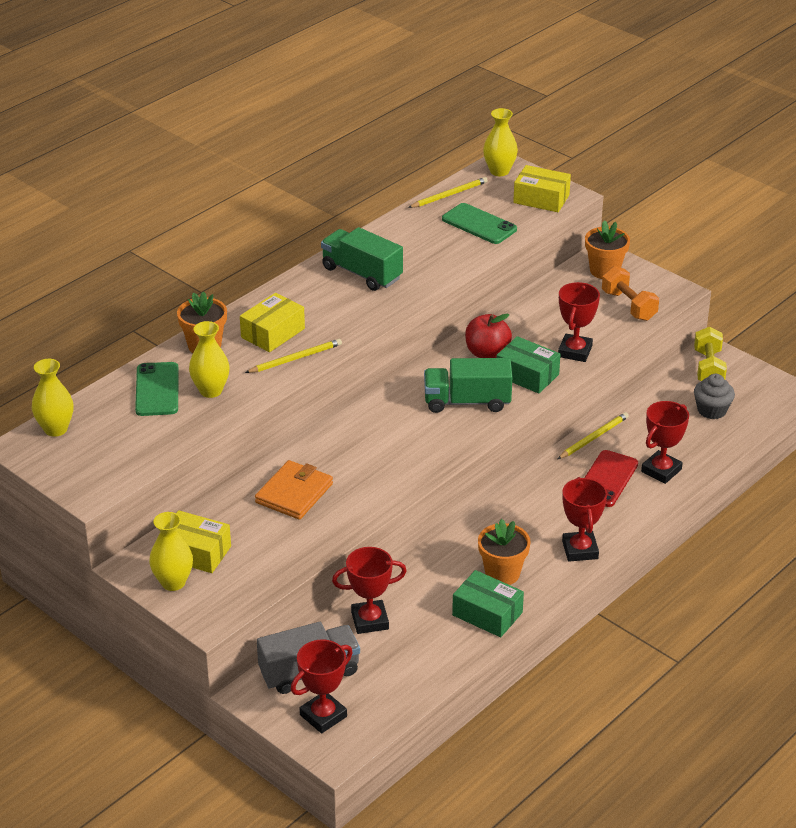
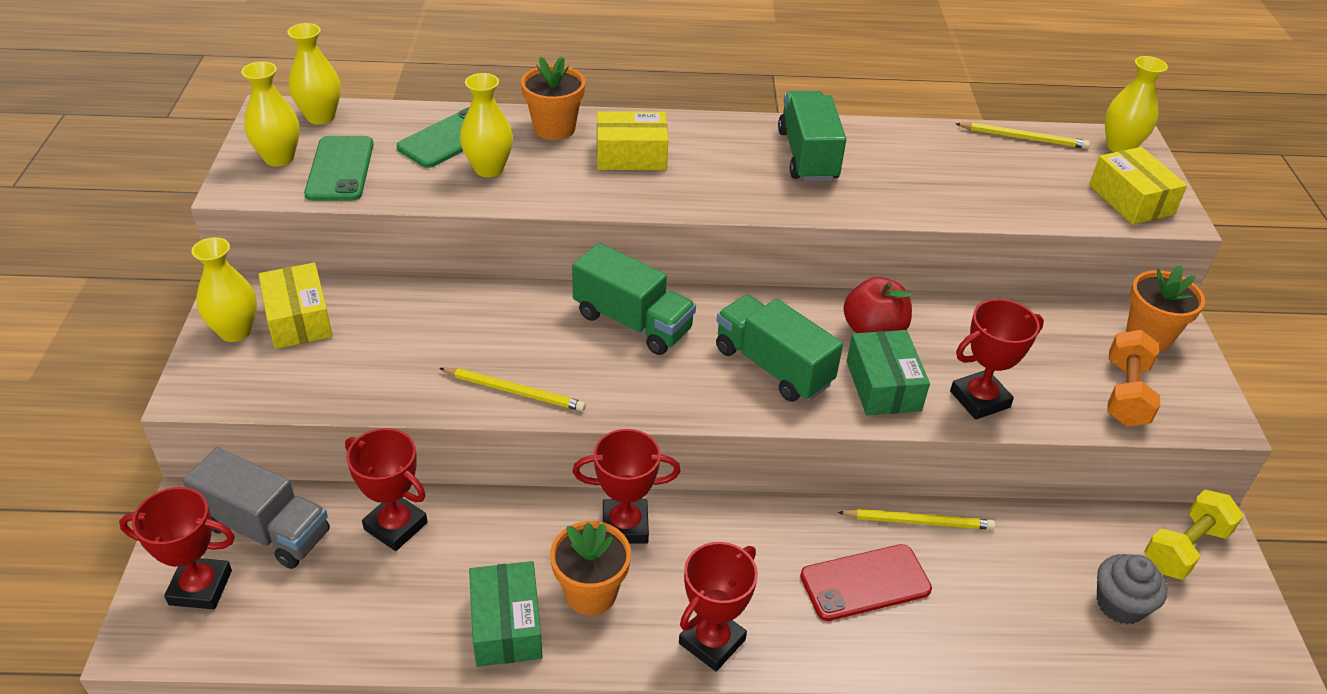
camera: 45 degrees right, 5 degrees up
yellow pencil [245,339,342,373] -> yellow pencil moved to [439,368,586,411]
orange wallet [255,460,333,520] -> none
green phone [442,203,517,244] -> green phone moved to [304,136,374,201]
red trophy [641,401,689,484] -> red trophy moved to [573,429,681,544]
none -> yellow vase [241,62,300,166]
none -> green truck [572,243,696,355]

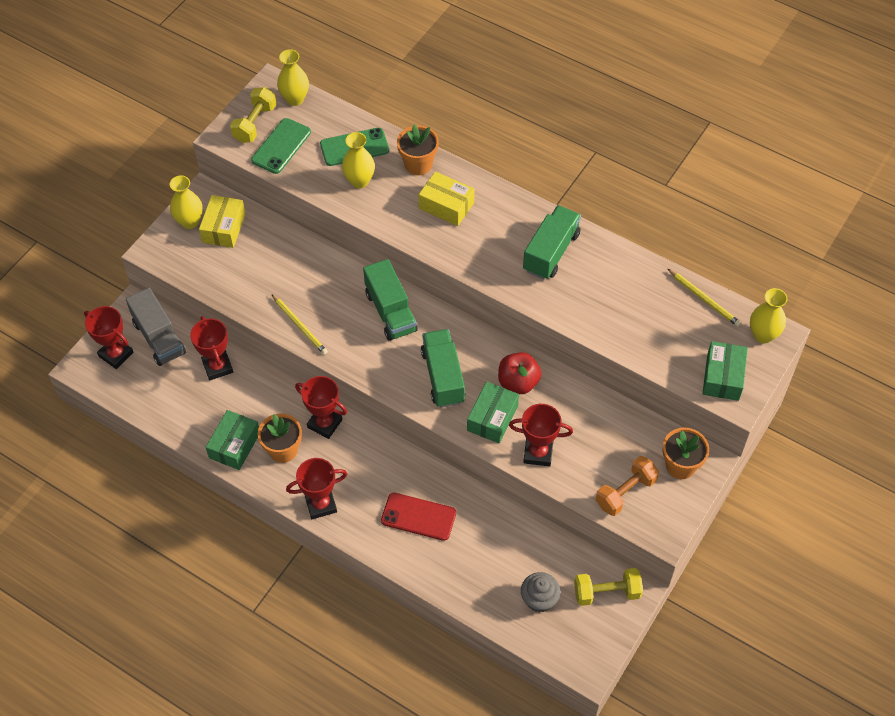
camera: 35 degrees right, 15 degrees up
yellow vase [241,62,300,166] -> yellow dumbbell [230,87,277,143]
yellow pencil [837,509,995,530] -> none
yellow box [1089,147,1187,225] -> green box [702,341,748,401]

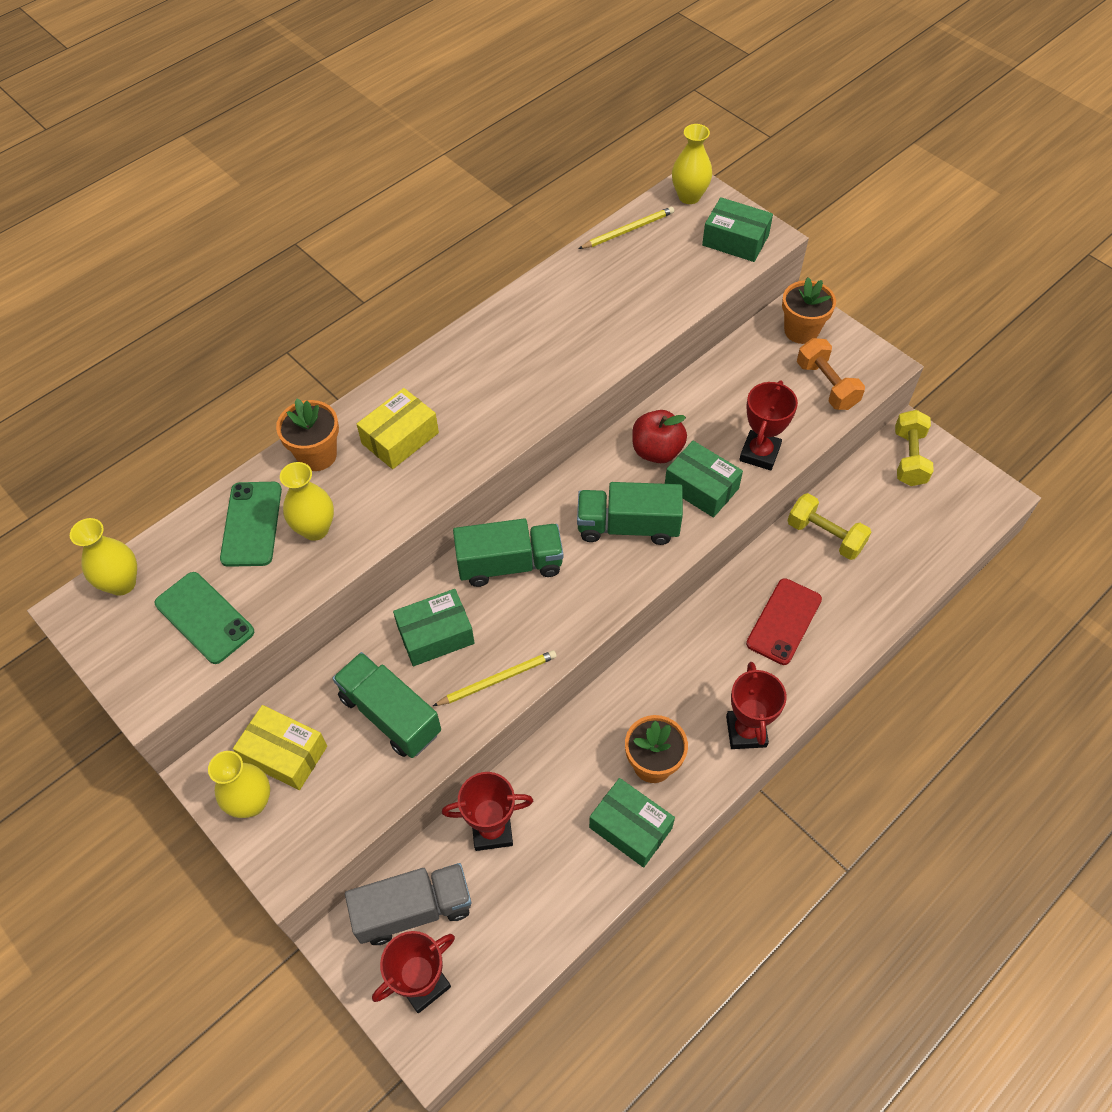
camera: 75 degrees left, 0 degrees up
yellow dumbbell [230,87,277,143] -> yellow dumbbell moved to [788,493,871,560]
red trophy [295,376,347,439] -> none
grey cupcake [521,572,561,612] -> none
green truck [523,205,581,280] -> green truck moved to [333,652,441,758]
none -> green box [393,589,474,666]

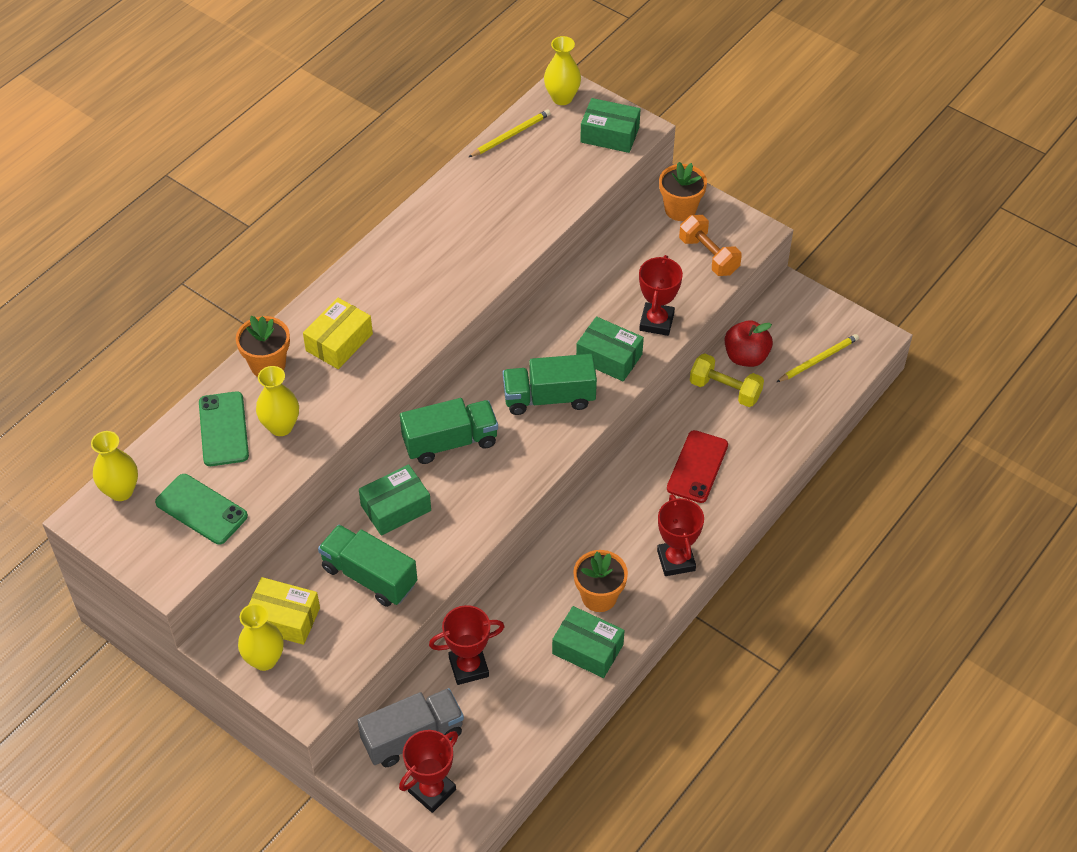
camera: 10 degrees left, 5 degrees down
yellow pencil [433,650,557,706] -> yellow pencil moved to [777,334,859,382]
red apple [632,410,687,463] -> red apple moved to [725,320,773,367]
yellow dumbbell [895,410,934,486] -> none

